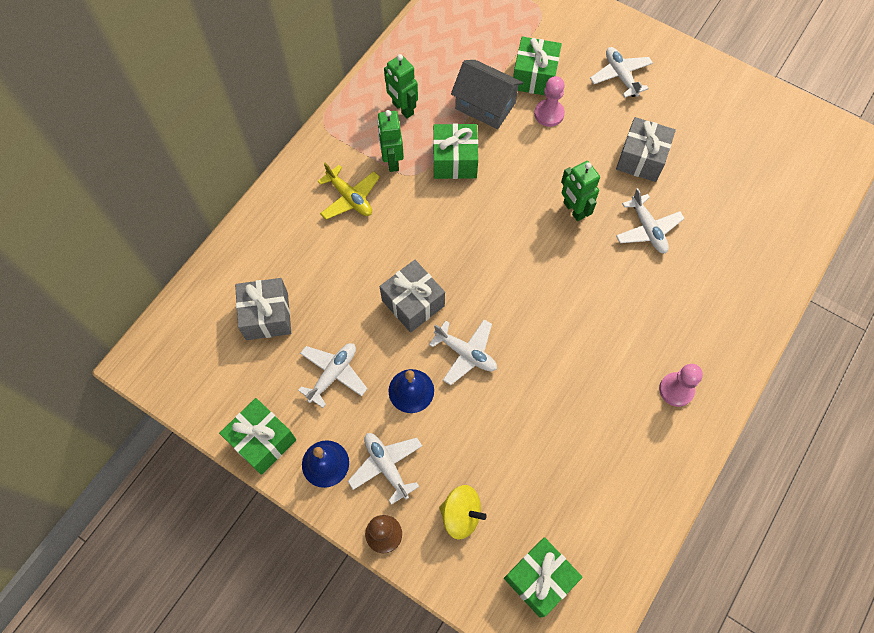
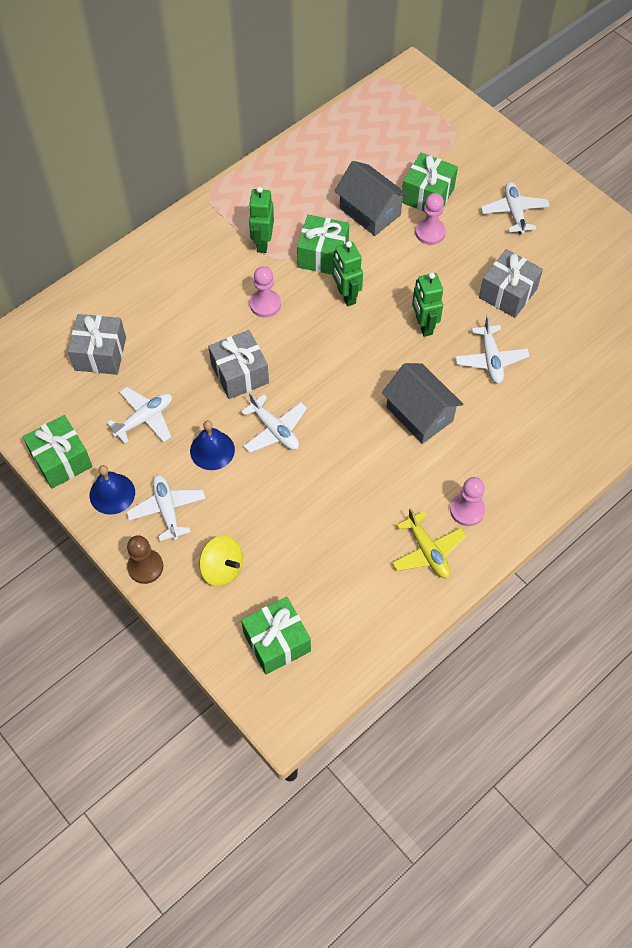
camera: 15 degrees right, 5 degrees down
yellow plane [318,163,380,220] -> yellow plane moved to [392,508,466,578]
green robot [384,54,418,118] -> green robot moved to [332,241,363,306]
none -> pink pawn [250,266,281,318]
none -> grey house [382,363,463,444]

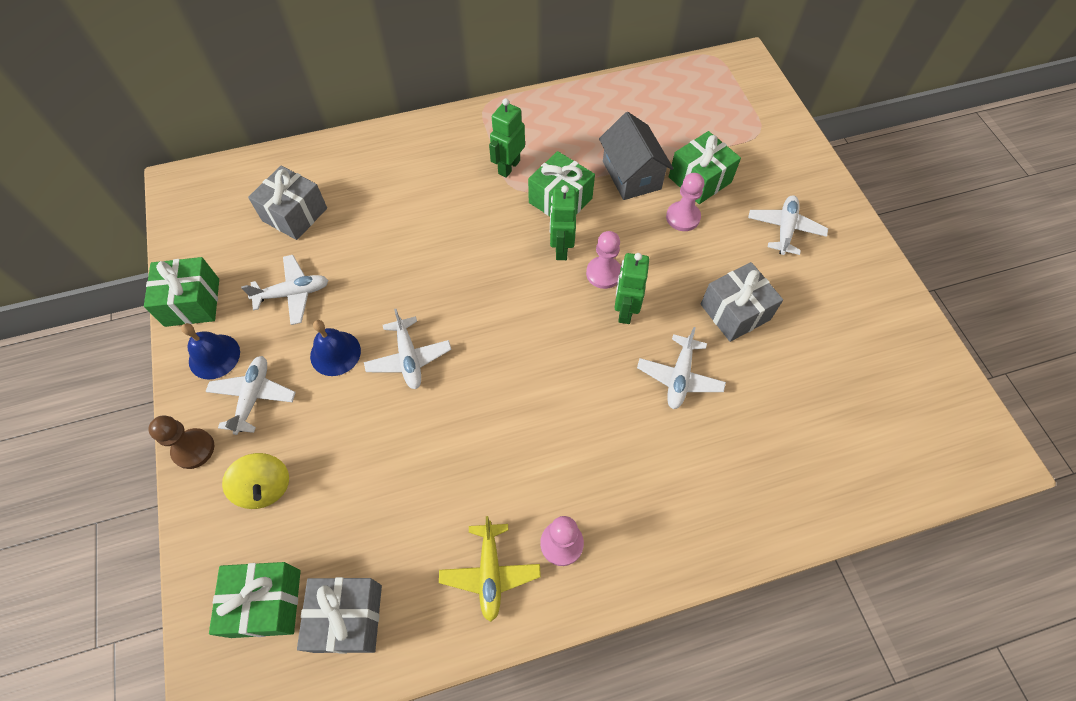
camera: 25 degrees right, 0 degrees up
grey gift [208,330,269,399] -> grey gift moved to [297,577,382,654]
pink pawn [250,266,281,318] -> pink pawn moved to [586,231,621,289]
grey house [382,363,463,444] -> none

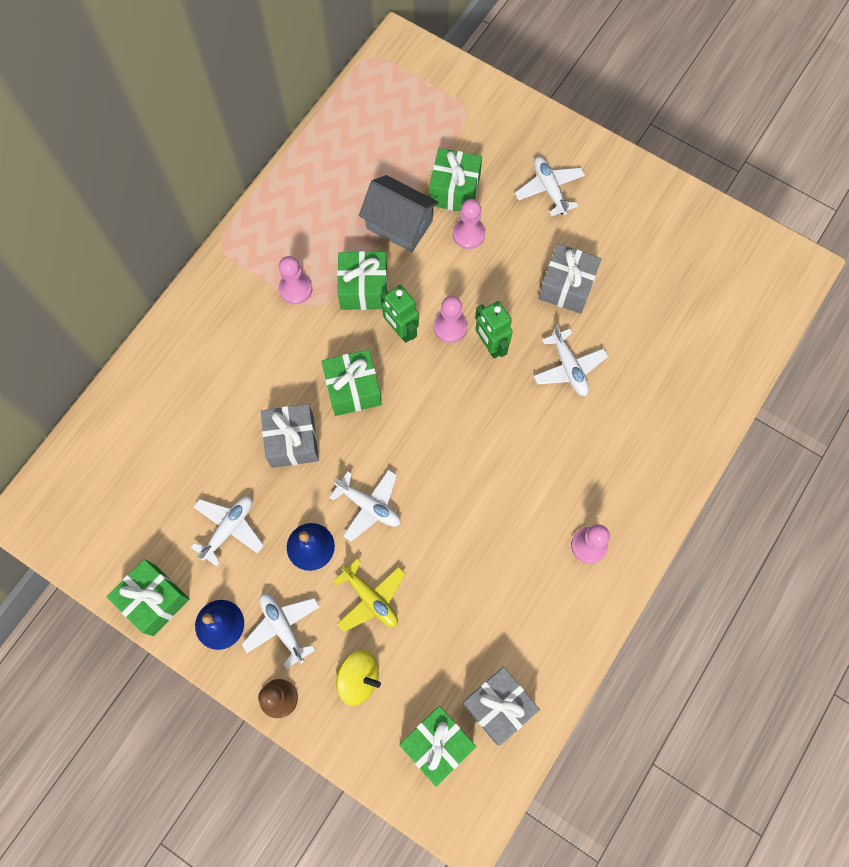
camera: 40 degrees left, 10 degrees up
grey gift [248,166,327,240] -> grey gift moved to [261,404,319,468]
yellow plane [439,516,541,622] -> yellow plane moved to [333,558,406,632]
green robot [489,98,525,178] -> pink pawn [279,256,312,305]
none -> green gift [321,349,382,416]

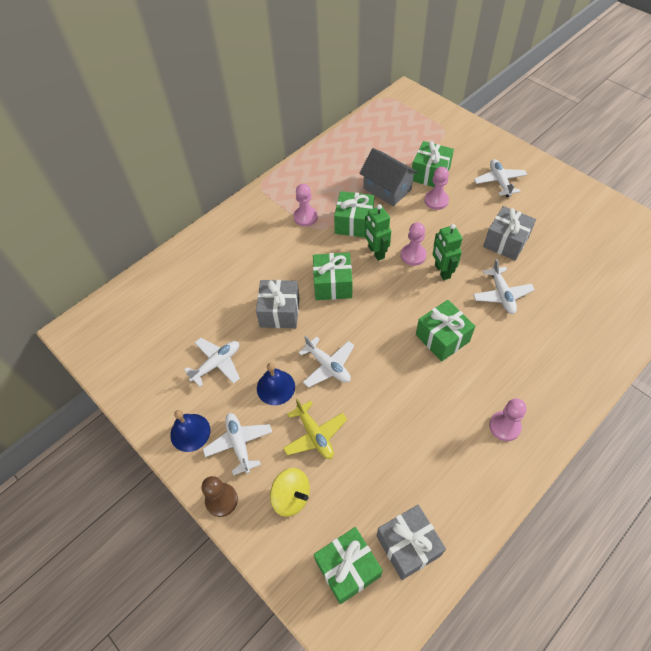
camera: 15 degrees right, 15 degrees down
green gift [107,559,190,636] -> green gift moved to [416,300,475,362]

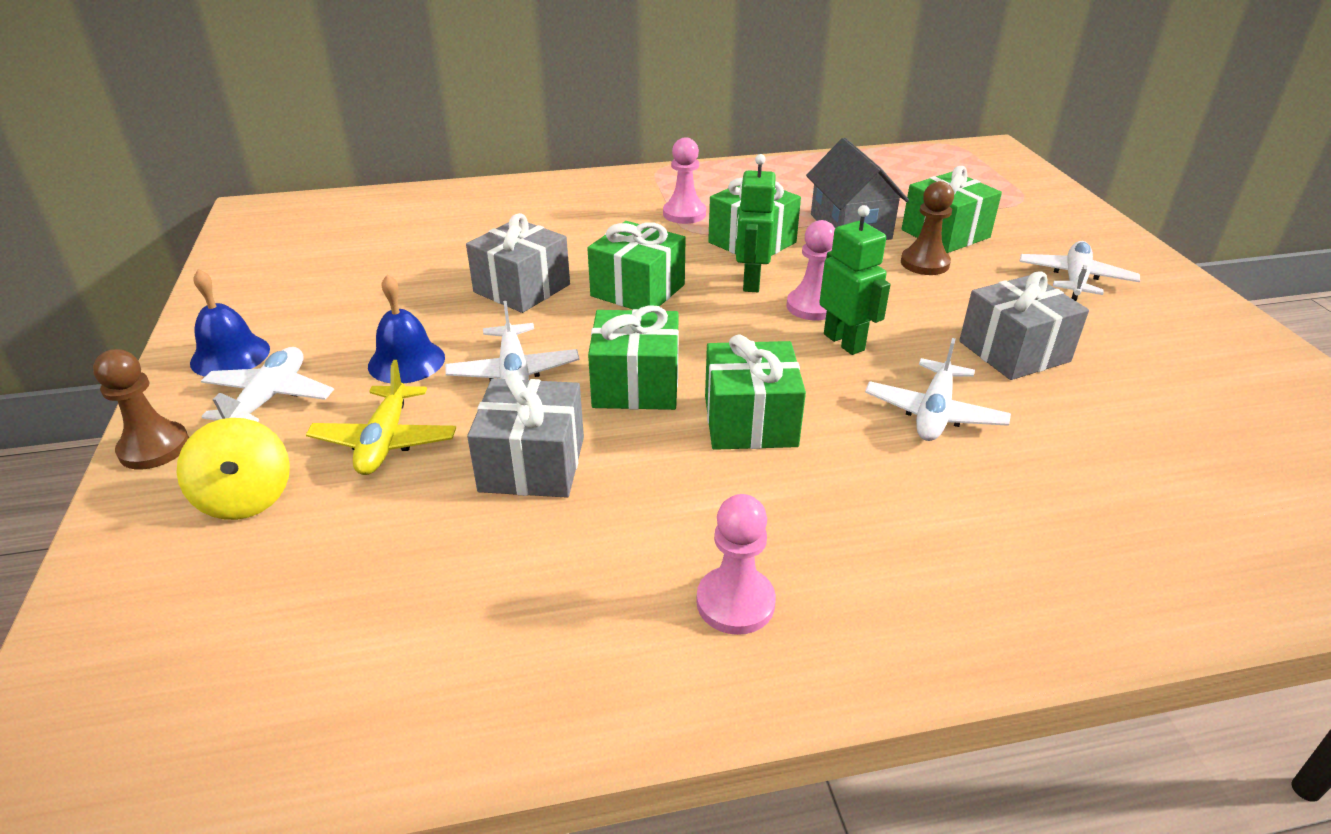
camera: 30 degrees right, 20 degrees down
white plane [184,338,240,387] -> none
green gift [314,527,383,604] -> green gift moved to [588,305,679,410]
grey gift [377,505,446,580] -> grey gift moved to [467,373,584,498]
pink pawn [425,167,449,210] -> brown pawn [901,181,954,275]
green robot [433,224,462,280] -> green robot turned 135 degrees clockwise [819,205,890,355]

